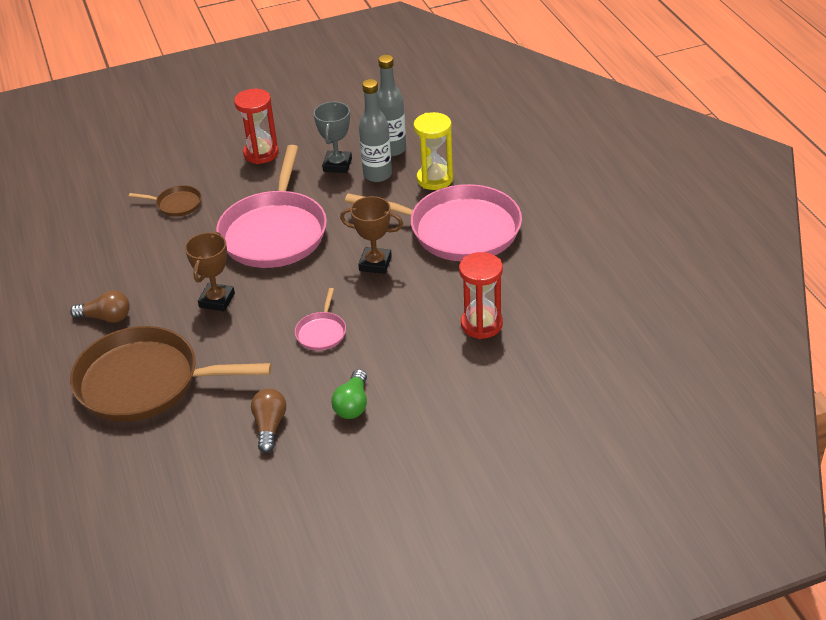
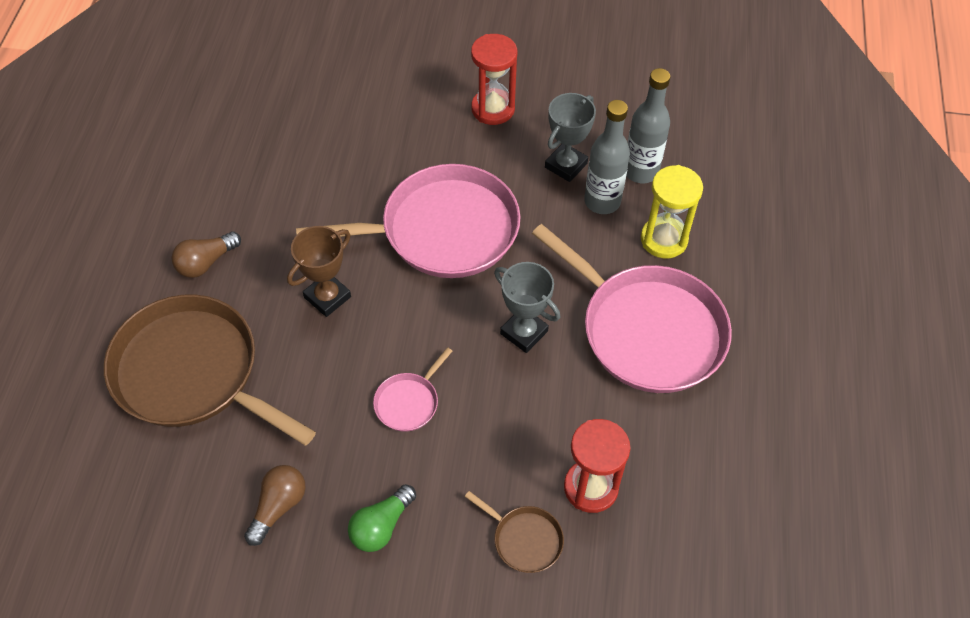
camera: 25 degrees right, 15 degrees up
brown light bulb [70,290,130,323] -> brown light bulb turned 105 degrees clockwise [171,231,241,278]
brown pan [129,185,202,216] -> brown pan moved to [465,491,564,573]
pink pan [216,145,327,268] -> pink pan turned 135 degrees counterclockwise [296,164,520,278]
brown trophy [340,196,403,274] -> grey trophy [494,262,560,353]

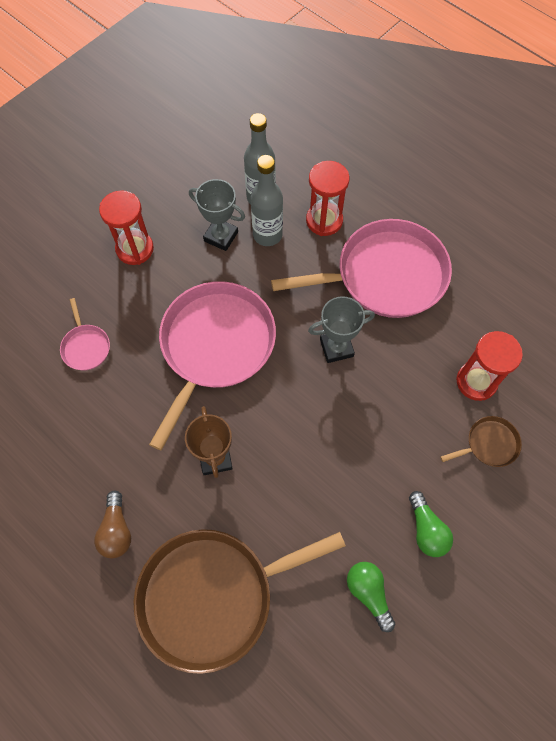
camera: 55 degrees left, 10 degrees up
brown light bulb [244,465,306,546] -> green light bulb [347,562,395,632]
pink pan [373,347,452,432] -> pink pan moved to [60,298,110,371]
grey trophy [545,93,596,182] -> grey trophy turned 45 degrees counterclockwise [189,179,245,251]
yellow hourglass [641,165,703,258] -> red hourglass [306,161,350,236]

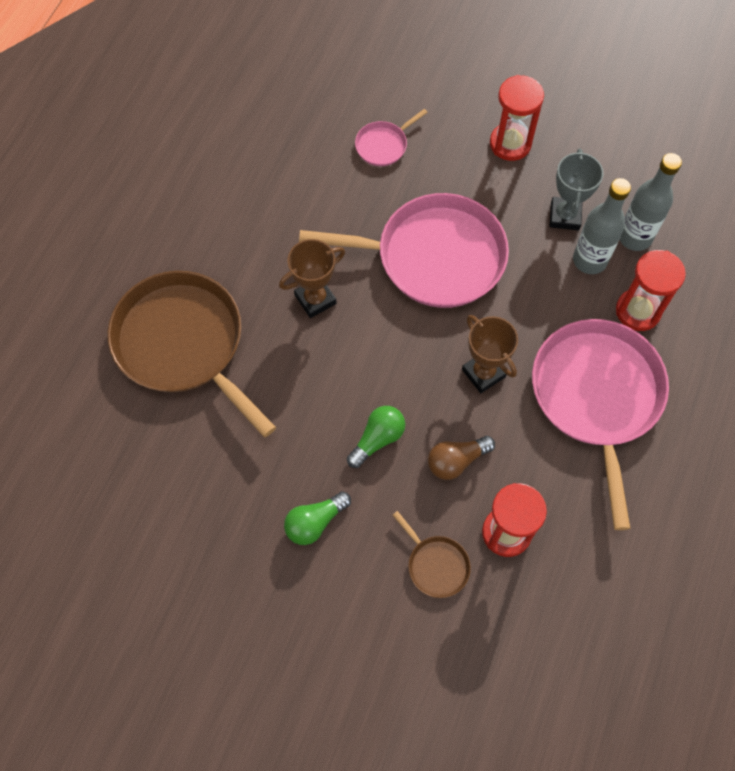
camera: 70 degrees right, 0 degrees up
brown light bulb [94,491,131,559] -> brown light bulb moved to [428,436,495,480]
pink pan [271,219,452,318] -> pink pan turned 150 degrees counterclockwise [532,319,669,530]
grey trophy [308,296,375,363] -> brown trophy [462,315,518,393]
green light bulb [347,562,395,632] -> green light bulb moved to [347,406,405,468]

